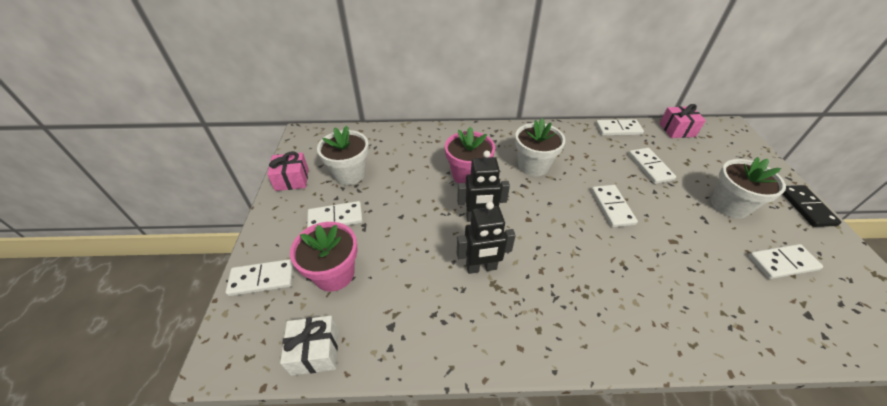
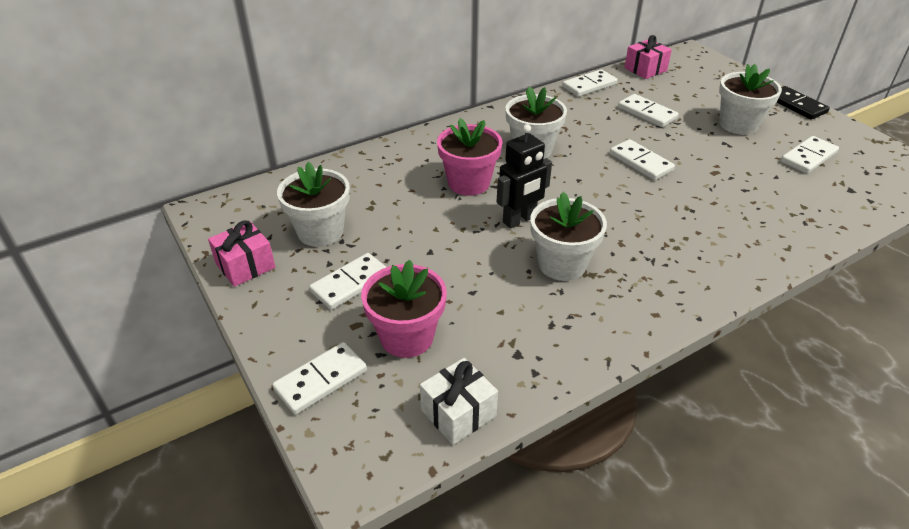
camera: 30 degrees left, 5 degrees down
black robot [457,201,516,274] -> white flower pot [530,192,607,281]

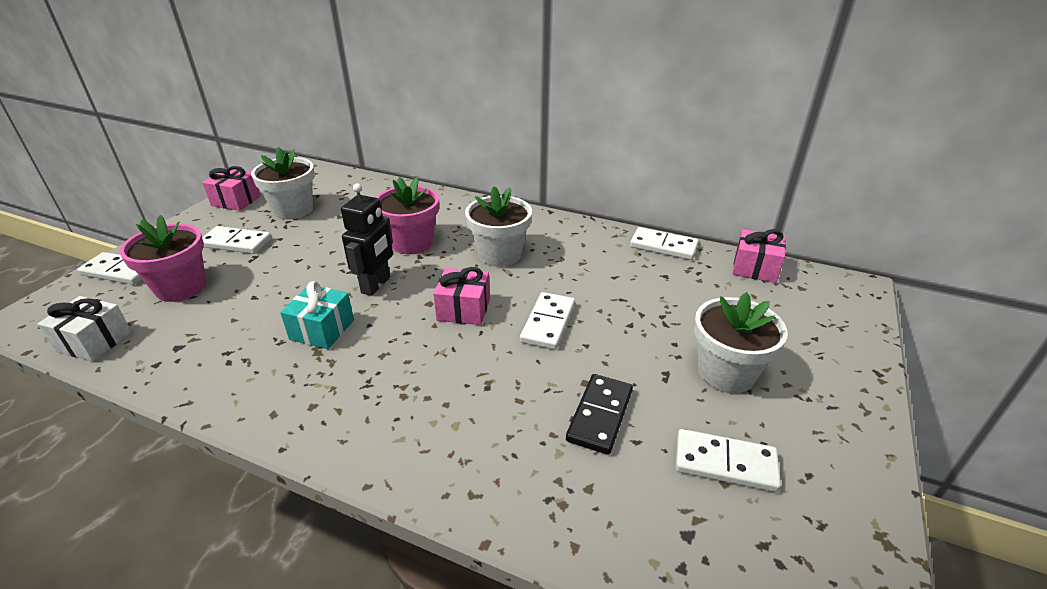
camera: 55 degrees right, 5 degrees down
black robot [497,124,552,228] -> black robot turned 90 degrees counterclockwise [341,183,393,296]
white flower pot [530,192,607,281] -> turquoise gift [280,281,354,349]
white domino [618,94,679,127] -> none
black domino [776,86,830,120] -> black domino moved to [566,374,633,455]
none -> pink gift [433,267,490,325]

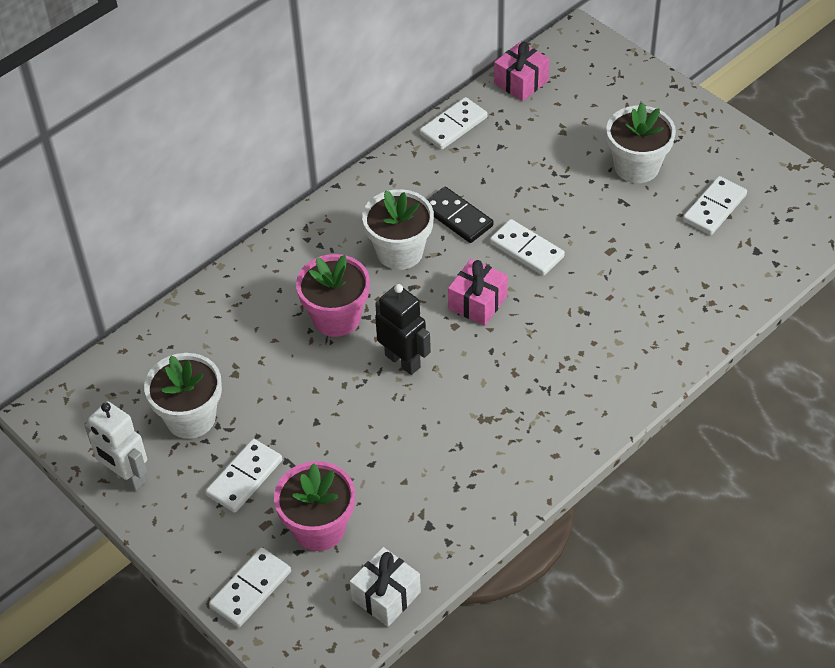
camera: 65 degrees left, 15 degrees up
pink gift [203,166,261,211] -> white robot [84,401,147,491]
turquoise gift [280,281,354,349] -> none
black domino [566,374,633,455] -> black domino moved to [427,186,494,243]

